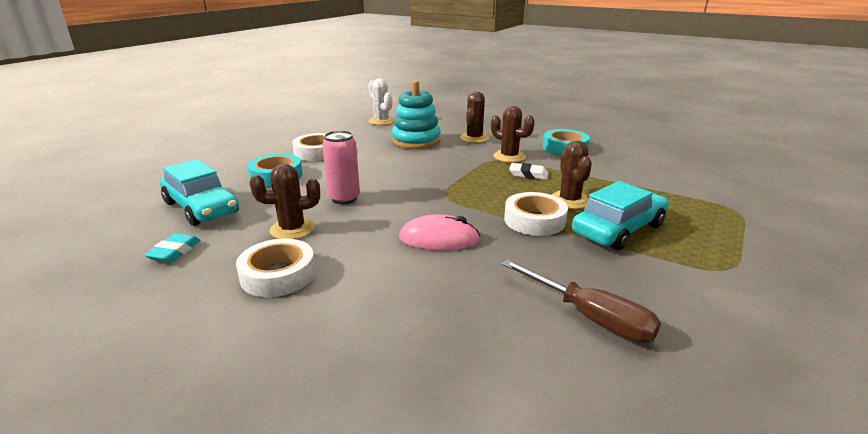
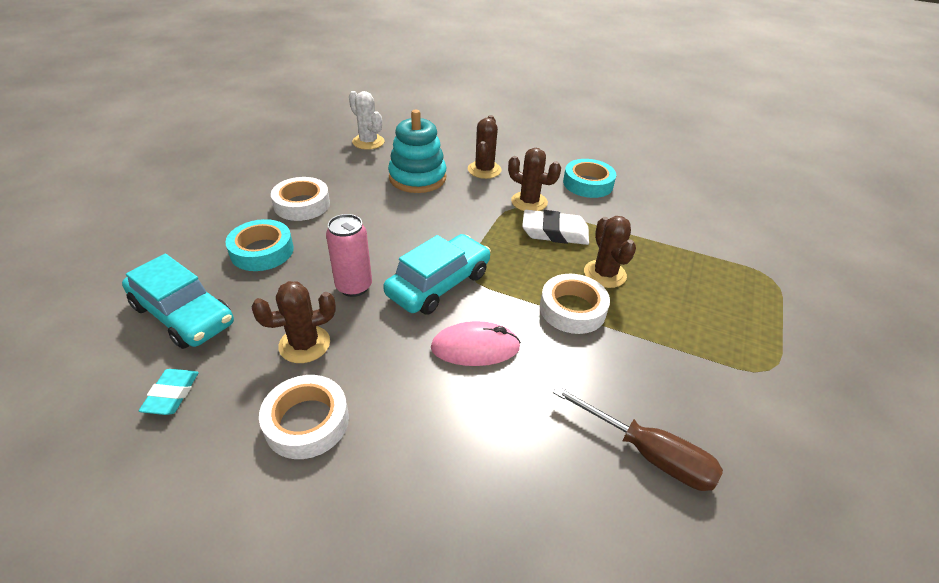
camera: 10 degrees left, 15 degrees up
white eraser [509,163,549,180] -> white eraser [522,210,589,245], size x1.57
turquoise car [572,181,669,250] -> turquoise car moved to [383,234,491,315]

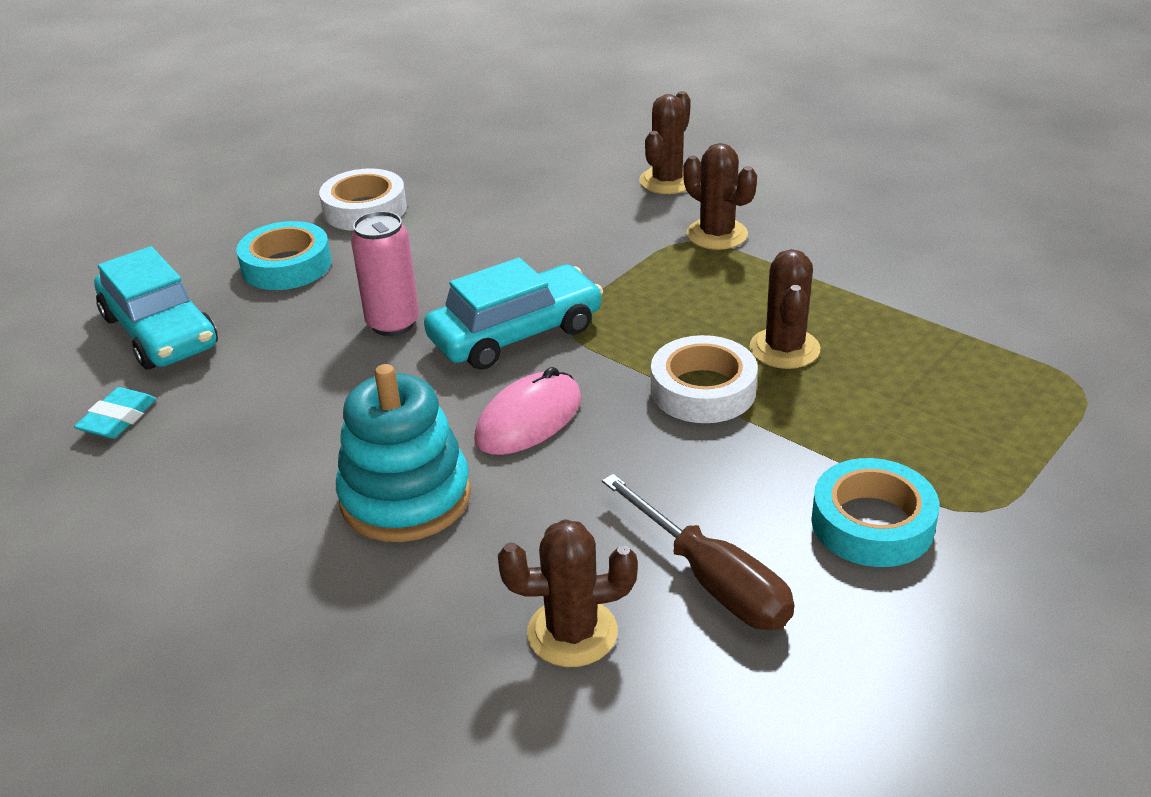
camera: 20 degrees right, 5 degrees down
brown cactus [251,281,336,363] -> brown cactus moved to [498,519,638,667]
white tape [259,375,349,459] -> none
white cactus [349,91,384,150] -> none
turquoise stacking toy [388,110,446,193] -> turquoise stacking toy moved to [336,364,471,542]
pink mouse [431,321,521,366] -> pink mouse turned 60 degrees counterclockwise [474,367,582,455]
white eraser [522,210,589,245] -> none
turquoise tape [563,159,616,198] -> turquoise tape moved to [811,458,939,567]

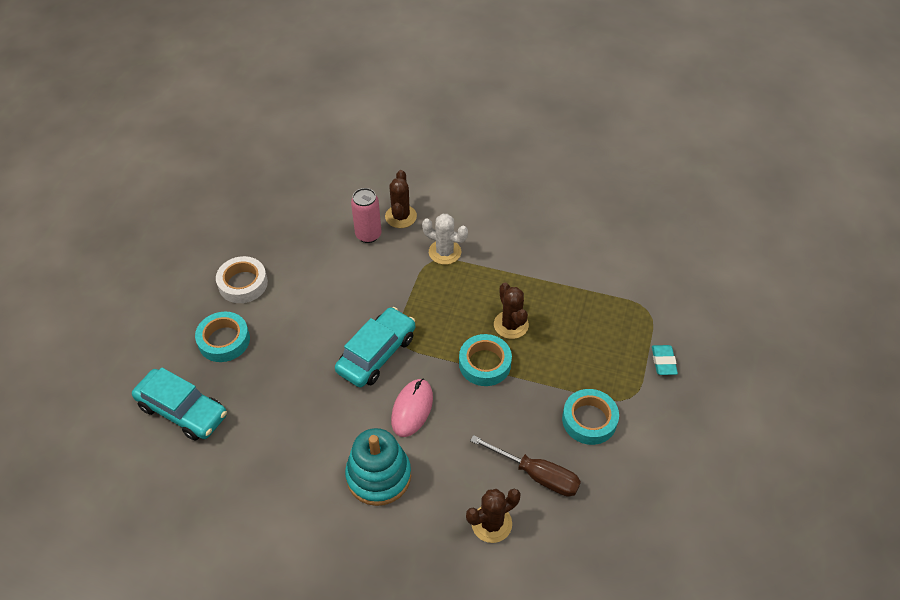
camera: 25 degrees left, 15 degrees up
turquoise eraser [74,387,157,439] -> turquoise eraser moved to [652,345,678,375]
pink can [351,211,419,336] -> pink can moved to [351,188,382,243]
white tape [651,335,758,423] -> turquoise tape [459,334,512,386]
brown cactus [683,143,757,250] -> white cactus [422,214,468,265]

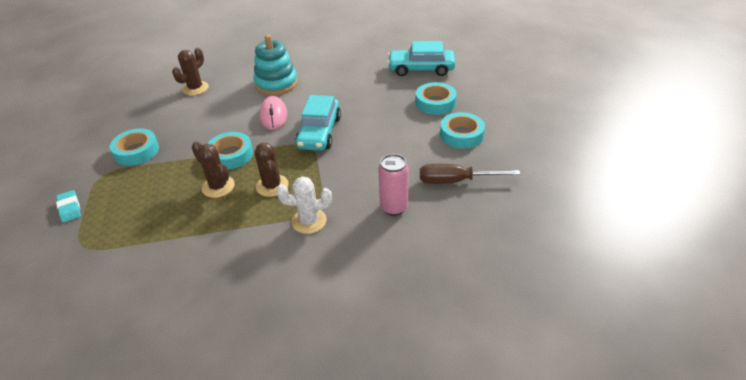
camera: 155 degrees right, 10 degrees down
white tape [216,256,268,303] -> turquoise tape [440,112,485,149]
brown cactus [385,170,417,228] -> brown cactus moved to [255,143,289,197]
brown screwdriver [470,435,581,497] -> brown screwdriver moved to [420,164,520,184]

